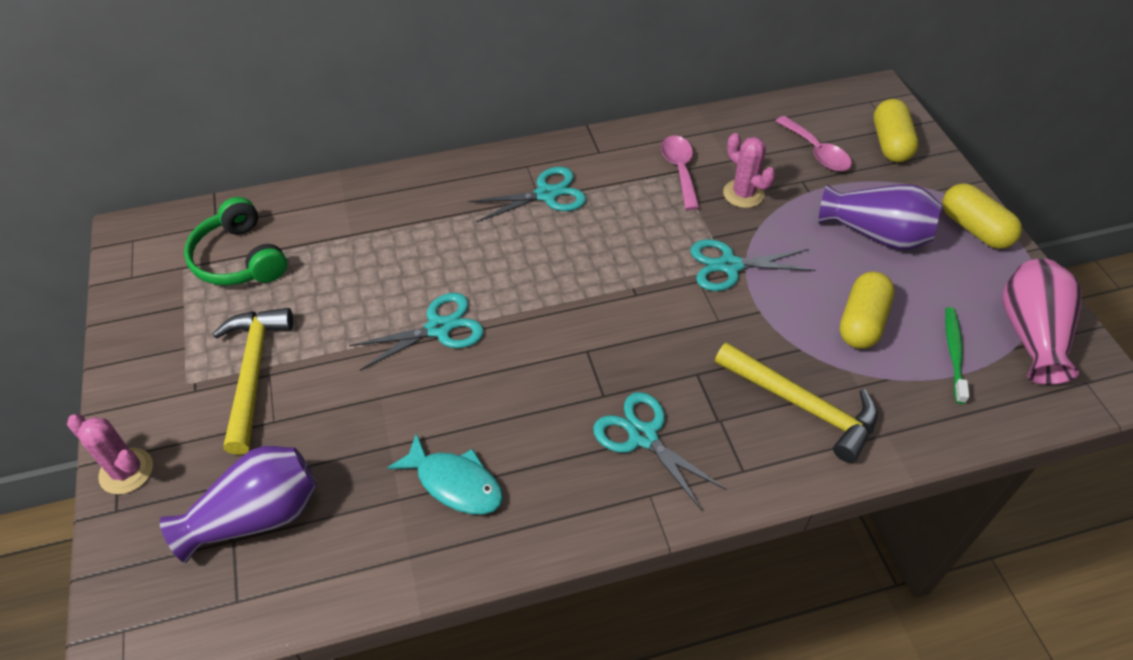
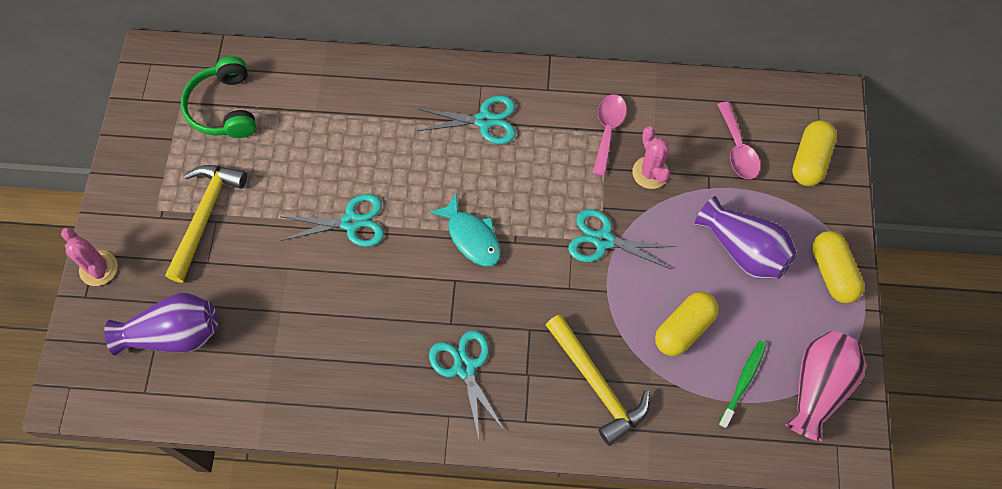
camera: 20 degrees right, 15 degrees up
turquoise fish [387,433,503,515] -> turquoise fish moved to [430,193,501,267]

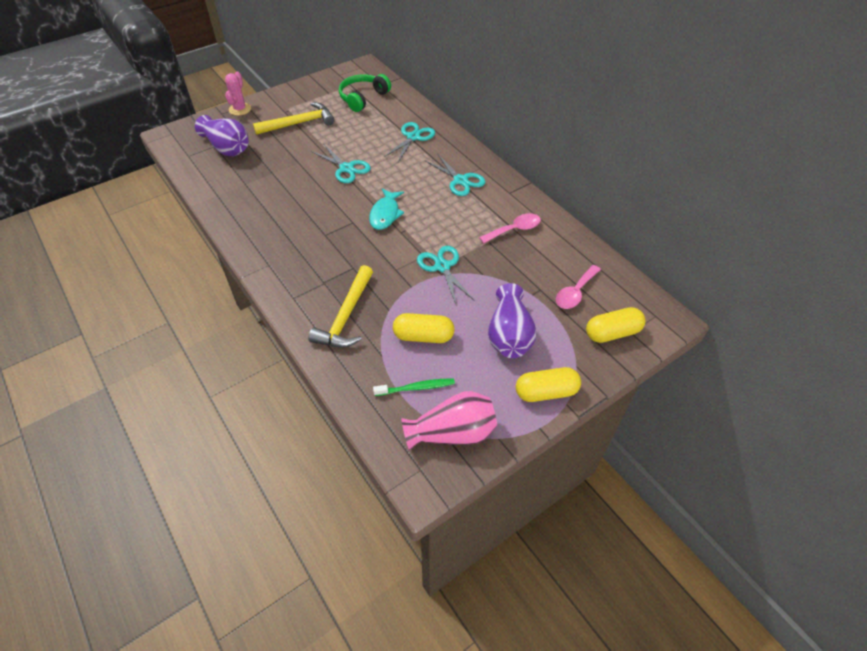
camera: 50 degrees right, 15 degrees down
turquoise scissors [429,330,505,439] -> turquoise scissors moved to [384,122,435,162]
pink cactus [632,126,671,189] -> none
yellow capsule [812,231,865,303] -> yellow capsule turned 45 degrees clockwise [516,367,581,402]

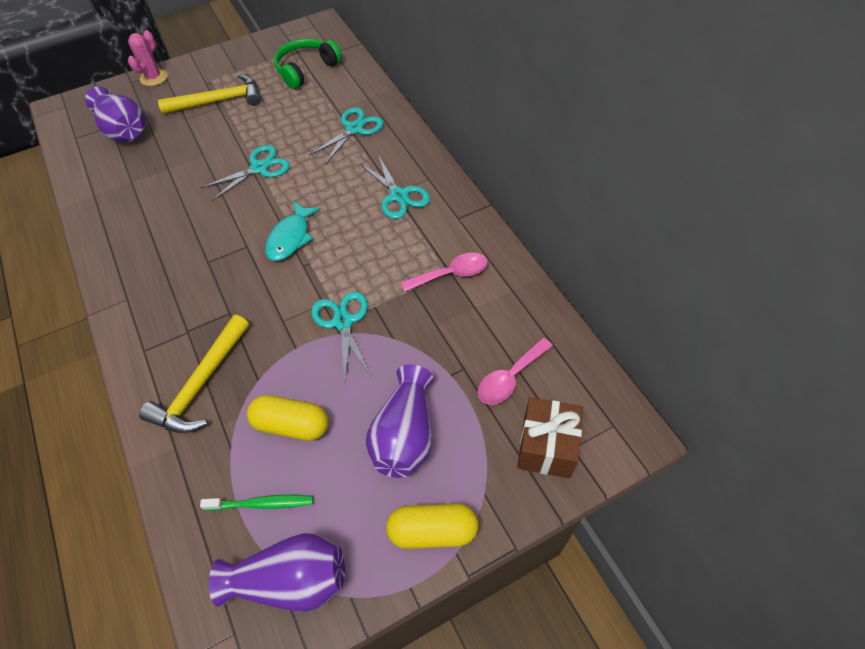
camera: 10 degrees right, 5 degrees up
turquoise scissors [311,143,371,183] -> turquoise scissors turned 90 degrees counterclockwise [201,145,290,201]
pink vase [401,391,497,451] -> purple vase [209,533,345,612]
yellow capsule [586,307,645,343] -> brown gift [517,397,583,478]

